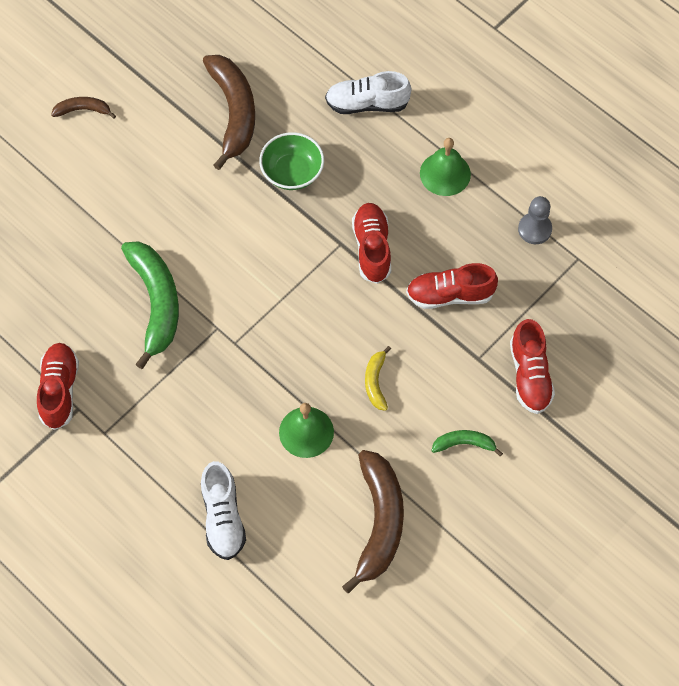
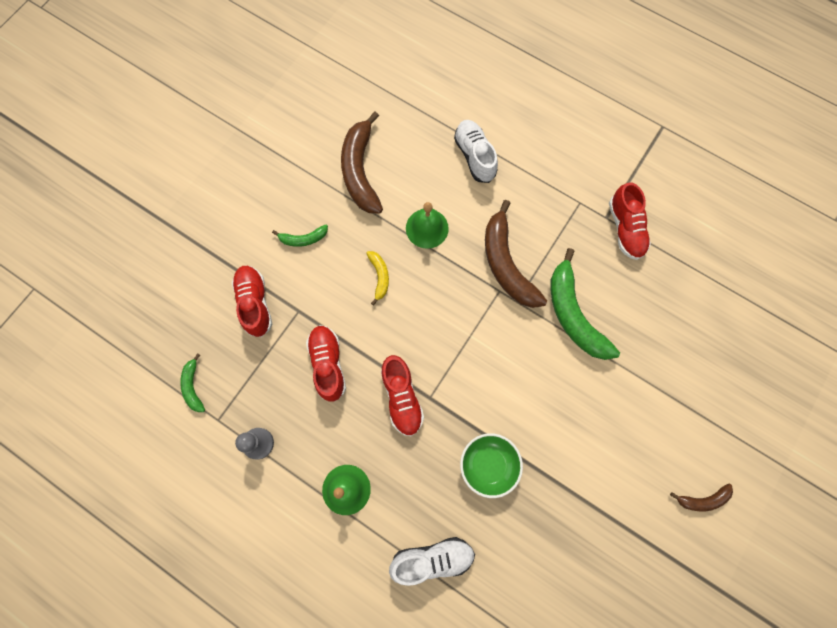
camera: 170 degrees right, 10 degrees up
brown banana [203,55,255,170] -> brown banana moved to [485,200,547,308]
red shoe [406,263,498,309] -> red shoe turned 90 degrees counterclockwise [306,325,346,402]
none -> green banana [180,353,205,412]

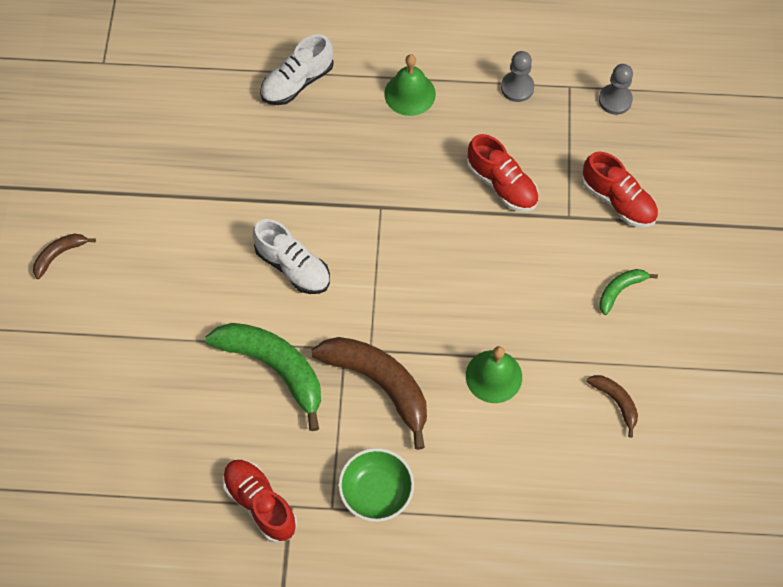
camera: 150 degrees right, 10 degrees down
green banana [180,353,205,412] -> grey pawn [599,64,633,115]
brown banana [341,112,383,214] -> brown banana [587,375,638,438], size x0.49
yellow banana [366,251,389,306] -> none
red shoe [381,355,424,436] -> none
white shoe [454,120,498,183] -> white shoe moved to [253,219,330,294]
green bowl [460,433,523,498] -> green bowl moved to [338,448,414,522]

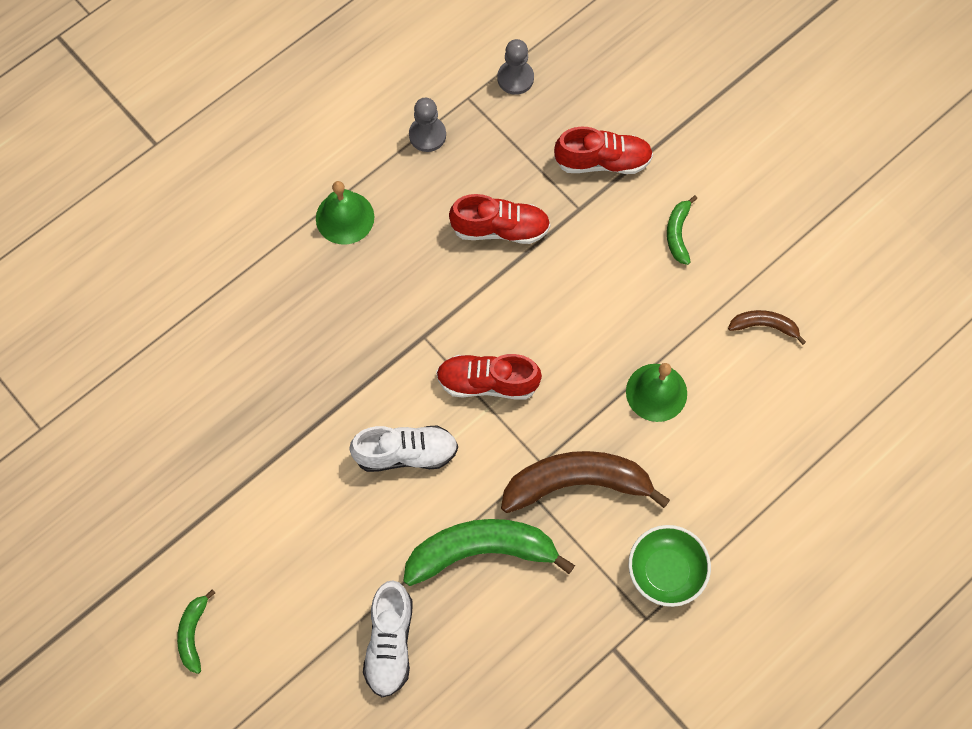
camera: 45 degrees left, 5 degrees up
brown banana [33,234,96,279] -> green banana [177,589,215,674]
red shoe [223,459,297,543] -> red shoe moved to [436,354,542,400]
white shoe [260,34,334,105] -> white shoe moved to [363,581,413,697]

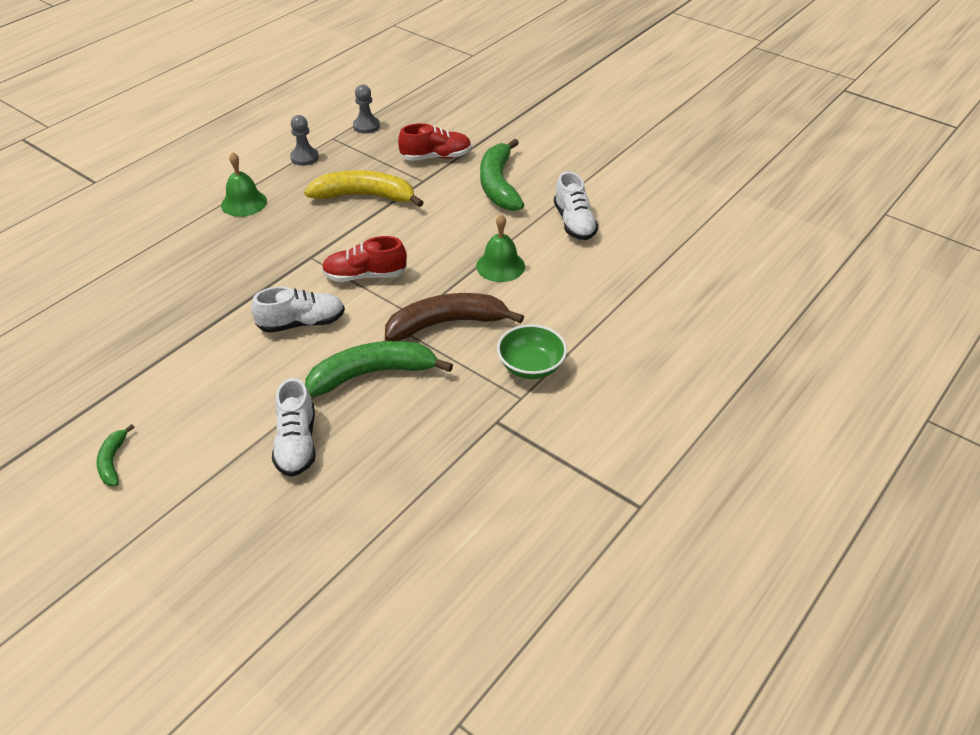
camera: 10 degrees left, 25 degrees down
red shoe [449,194,551,244] -> yellow banana [304,170,424,207]
green banana [667,196,697,265] -> green banana [480,139,524,211], size x2.06
brown banana [728,310,806,345] -> white shoe [554,172,598,240]

